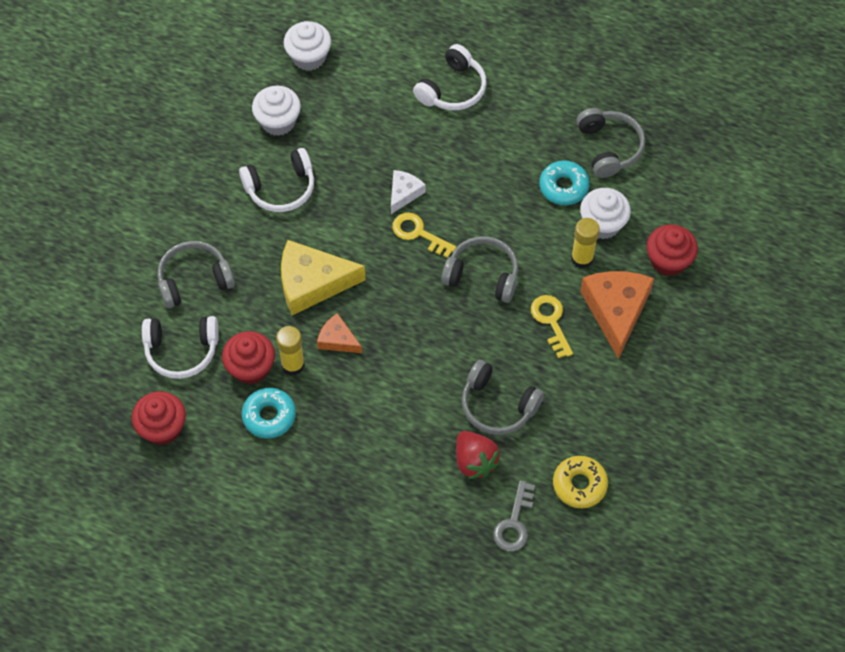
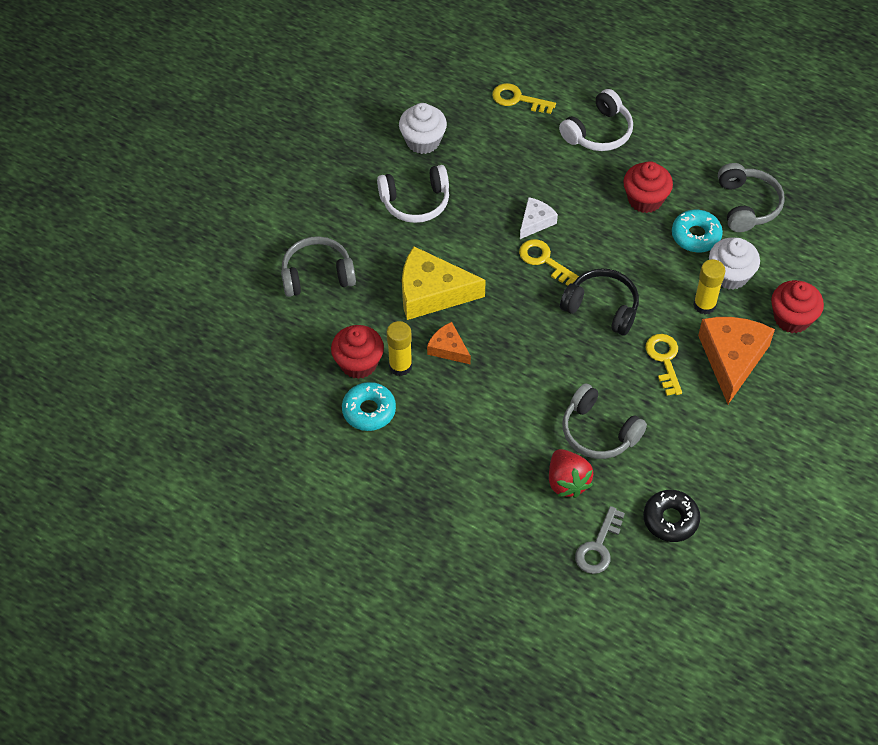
camera: 10 degrees right, 5 degrees down
red cupcake [132,391,186,445] -> red cupcake moved to [623,161,673,213]
white headphones [142,316,219,379] -> none
white cupcake [284,21,331,71] -> none
grey headphones [441,236,518,303] -> black headphones [560,268,639,335]
yellow donut [553,456,608,508] -> black donut [643,490,700,542]
none -> yellow key [492,83,556,114]

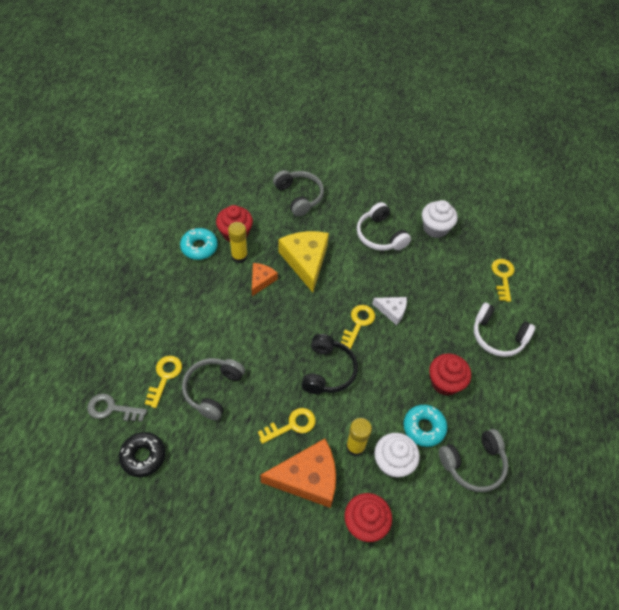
camera: 70 degrees right, 0 degrees up
red strawberry [549,449,593,498] -> yellow key [145,356,182,408]

